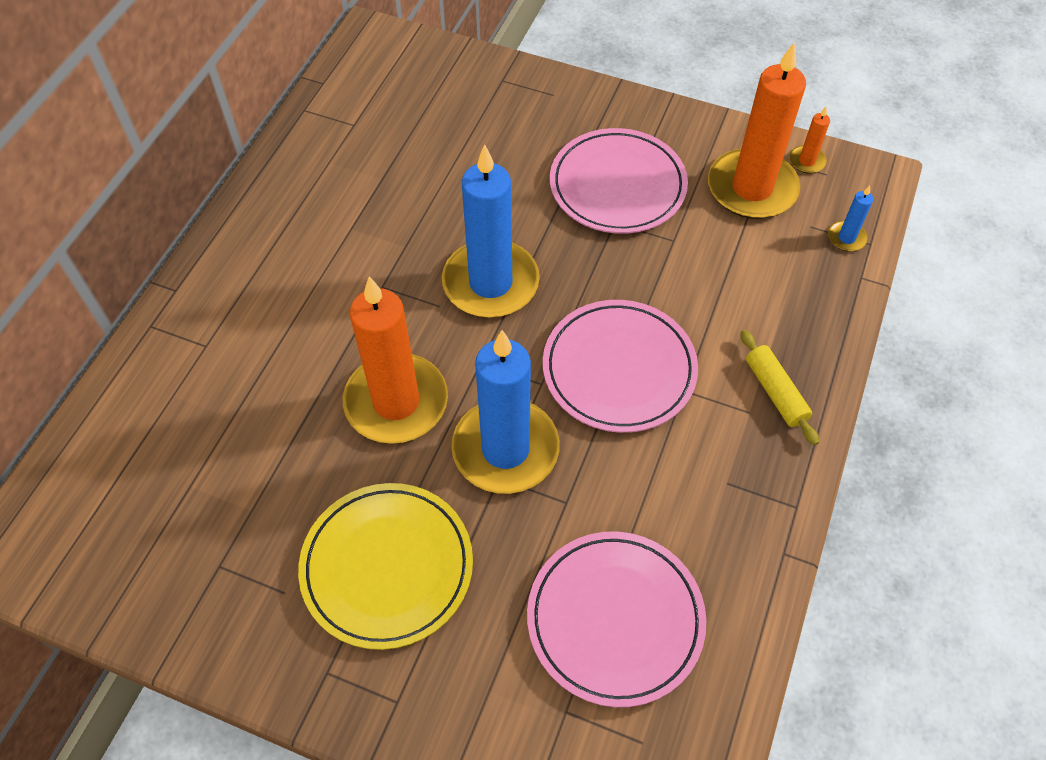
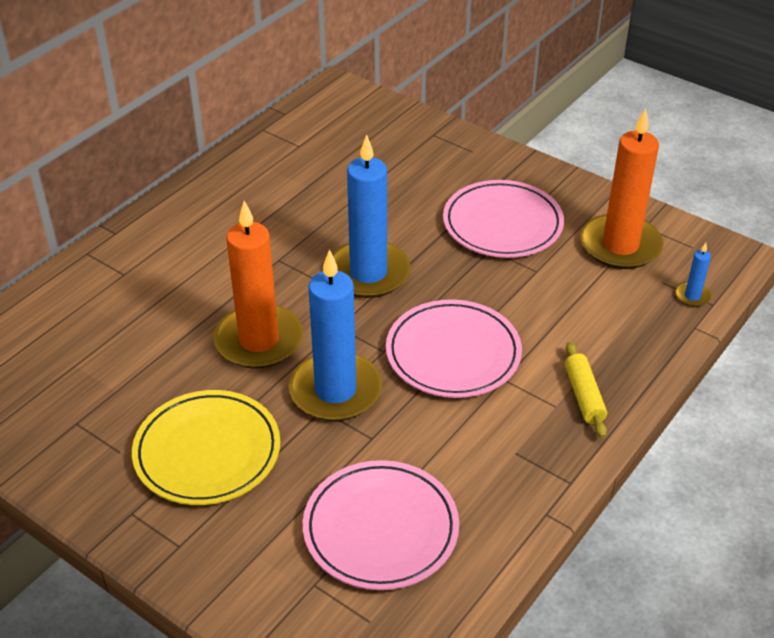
camera: 15 degrees right, 15 degrees down
orange candle [789,107,830,174] -> none

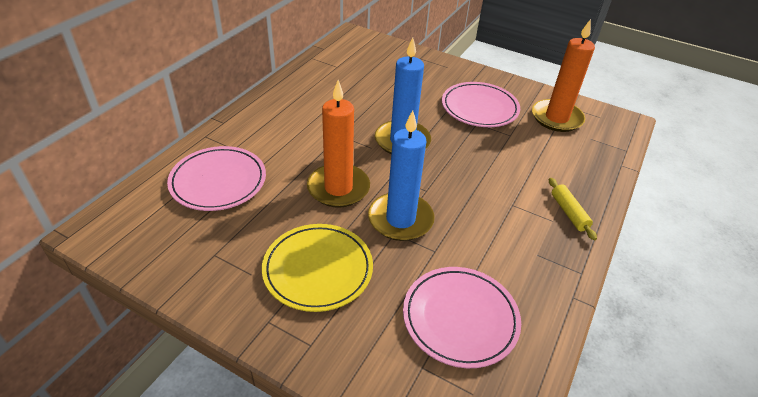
camera: 10 degrees left, 0 degrees up
pink plate [386,299,522,398] -> pink plate moved to [167,146,266,211]
blue candle [675,243,711,307] -> none

